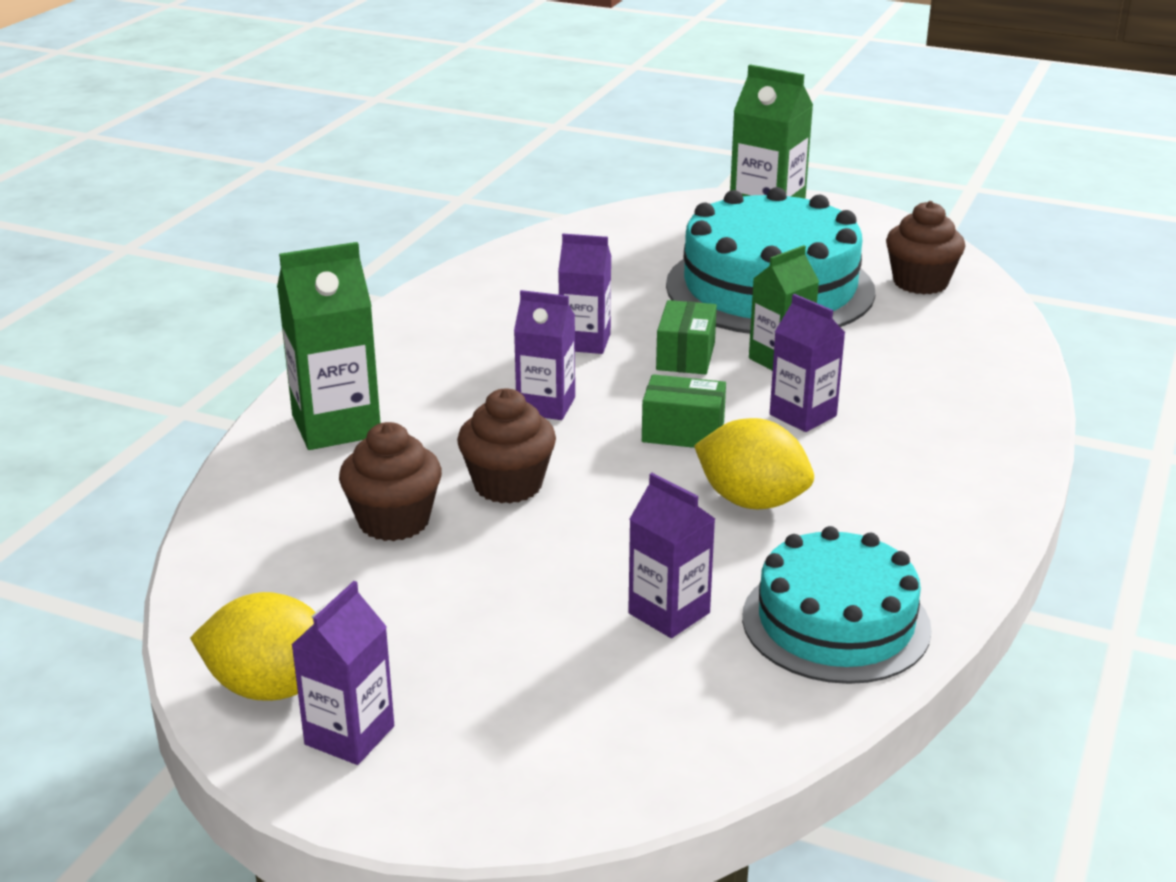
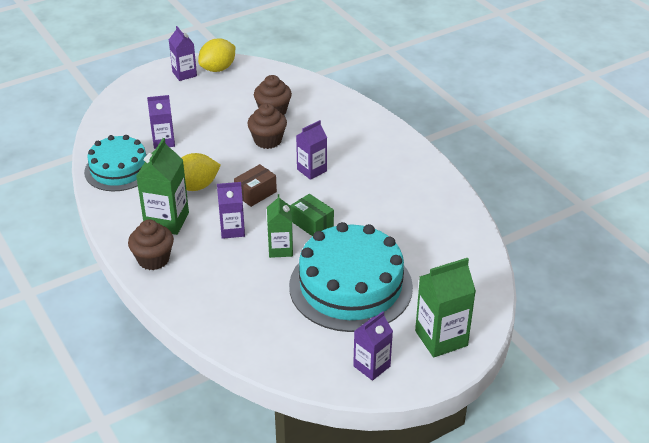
camera: 125 degrees right, 10 degrees up
green carton [277,242,381,450] -> green carton moved to [136,138,189,235]
purple carton [558,234,611,354] -> purple carton moved to [353,311,393,381]
green box [642,374,726,448] -> brown box [234,164,277,207]
brown cupcake [886,201,965,294] -> brown cupcake moved to [128,220,174,270]

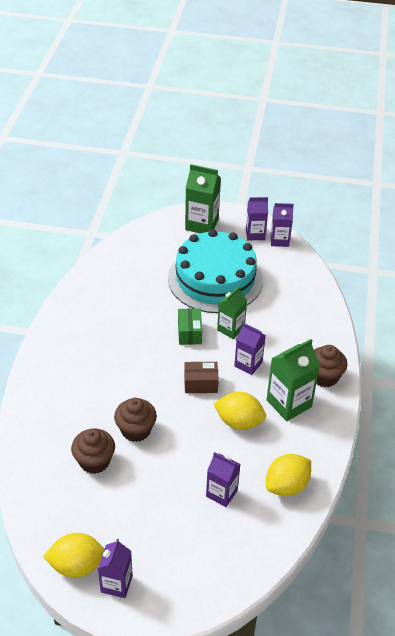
camera: 140 degrees left, 5 degrees up
turquoise cake [84,135,147,191] -> yellow lemon [266,454,311,496]
purple carton [296,120,327,180] -> purple carton moved to [271,203,294,247]

